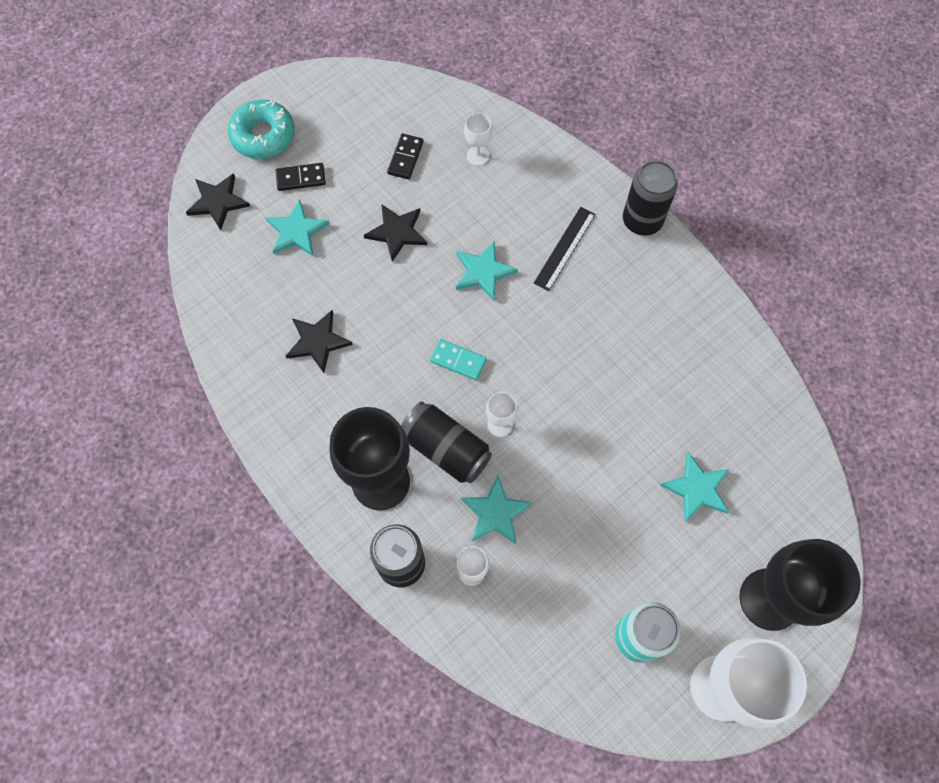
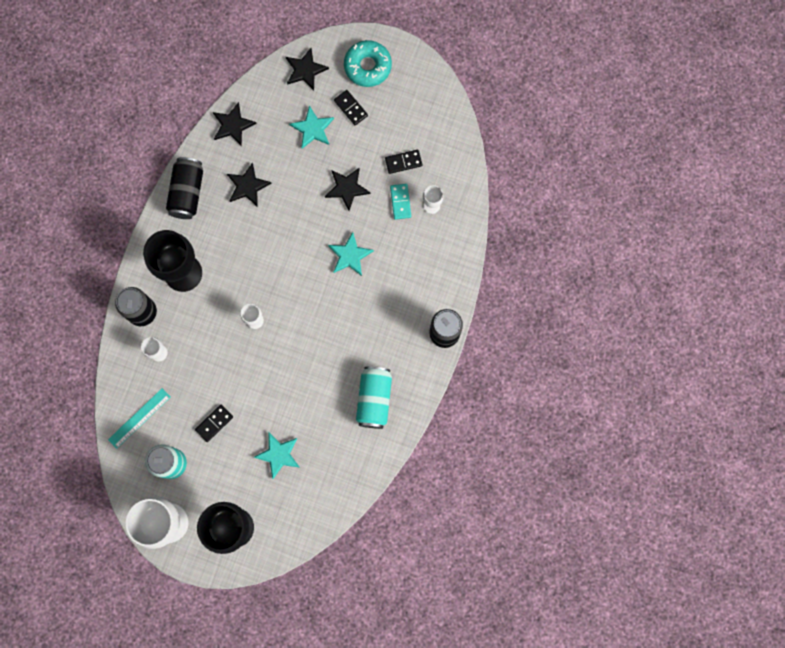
camera: 60 degrees right, 10 degrees up
black can [401,401,492,483] -> black can moved to [166,157,203,219]
turquoise domino [430,339,487,380] -> turquoise domino moved to [390,184,411,220]
turquoise star [461,476,532,544] -> none
black ruler [534,207,596,291] -> none
none -> turquoise ruler [108,388,170,449]
none -> black domino [195,405,233,442]
none -> black star [213,102,257,146]
none -> turquoise can [356,367,392,429]

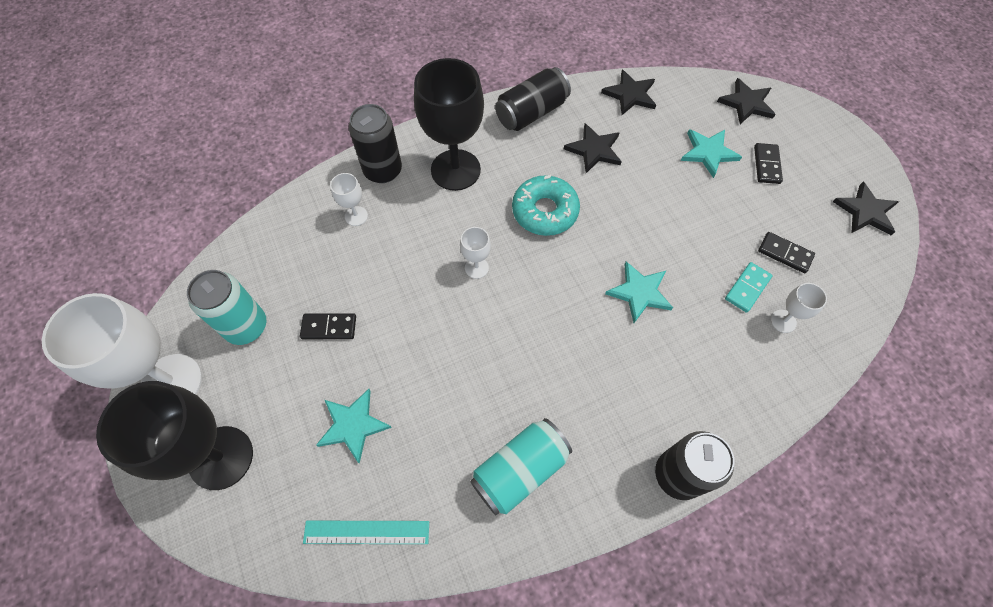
camera: 45 degrees right, 15 degrees down
turquoise ruler [108,388,170,449] -> turquoise ruler moved to [303,521,429,544]
black star [325,168,370,211] -> black star moved to [833,182,899,235]
turquoise donut [344,40,392,87] -> turquoise donut moved to [512,175,580,236]

